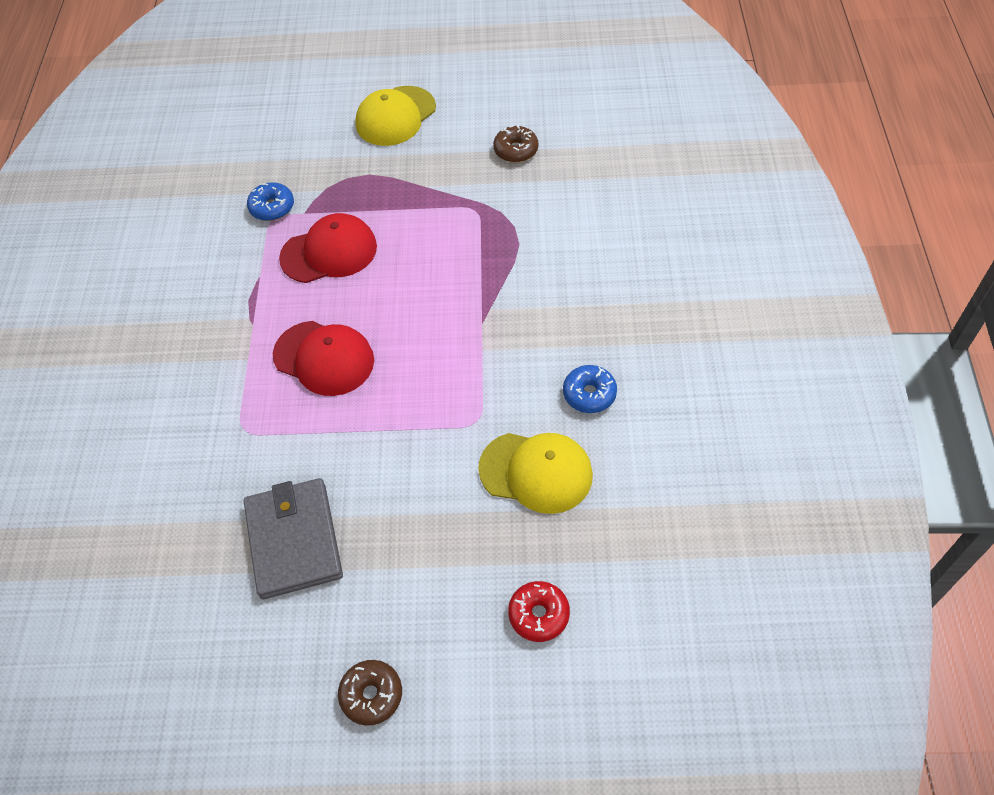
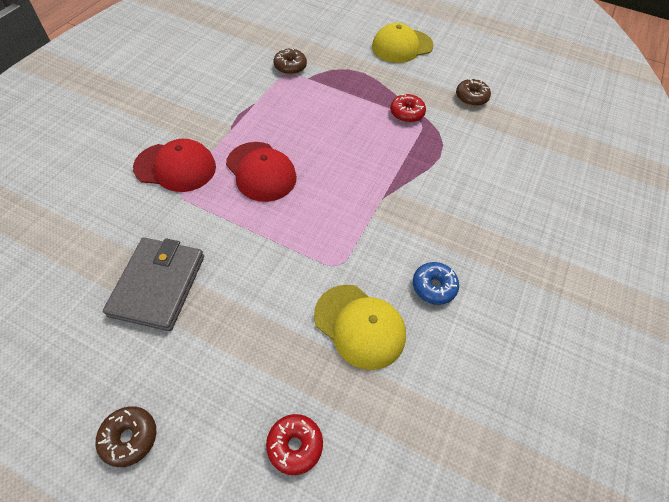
camera: 20 degrees right, 0 degrees up
blue donut [247,182,294,221] -> brown donut [273,48,307,75]
red cap [279,213,377,283] -> red cap moved to [133,139,216,192]
none -> red donut [390,94,426,123]

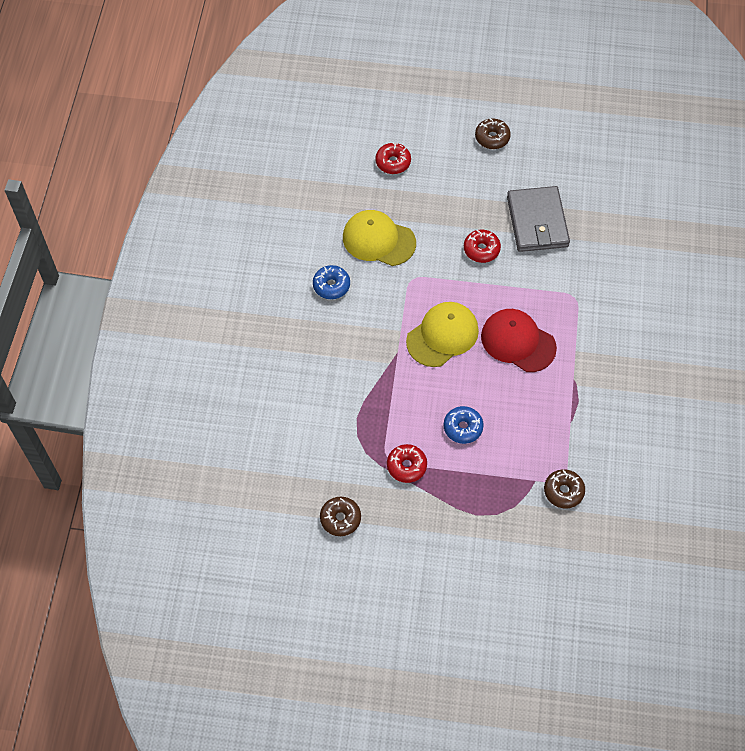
camera: 165 degrees right, 5 degrees up
red cap [133,139,216,192] -> none
yellow cap [372,23,434,63] -> yellow cap moved to [406,302,479,367]
none -> blue donut [444,406,484,444]
none -> red donut [464,230,501,263]

